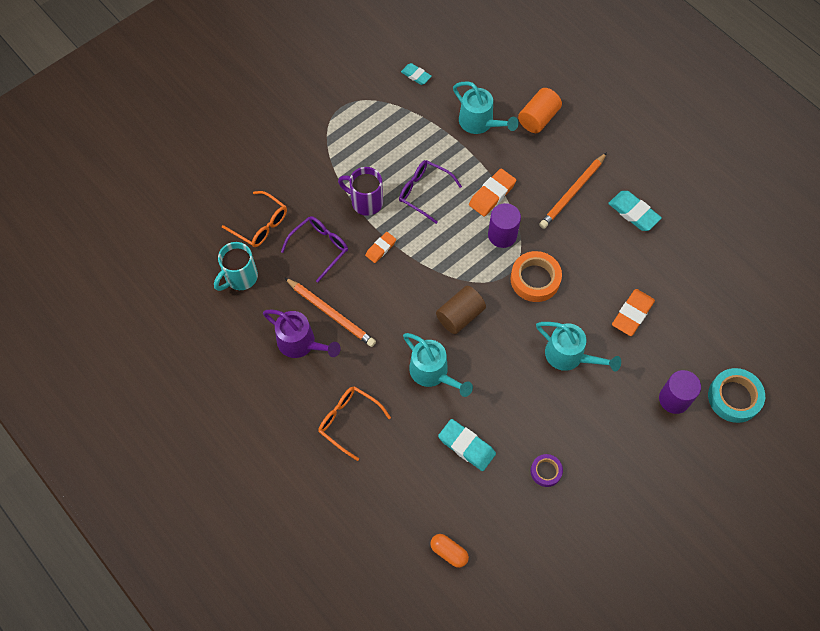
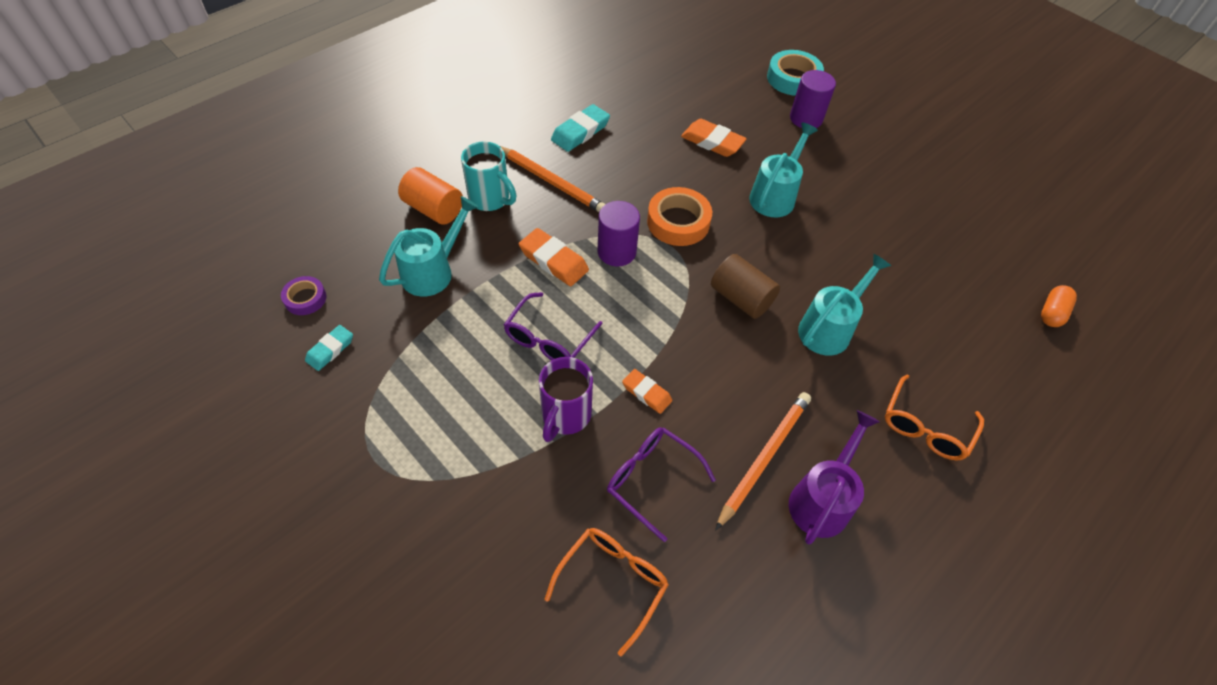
camera: 95 degrees left, 10 degrees down
turquoise mug [214,242,258,291] -> turquoise mug moved to [461,142,517,211]
turquoise eraser [438,419,496,471] -> none
purple tape [531,454,563,487] -> purple tape moved to [281,276,327,315]

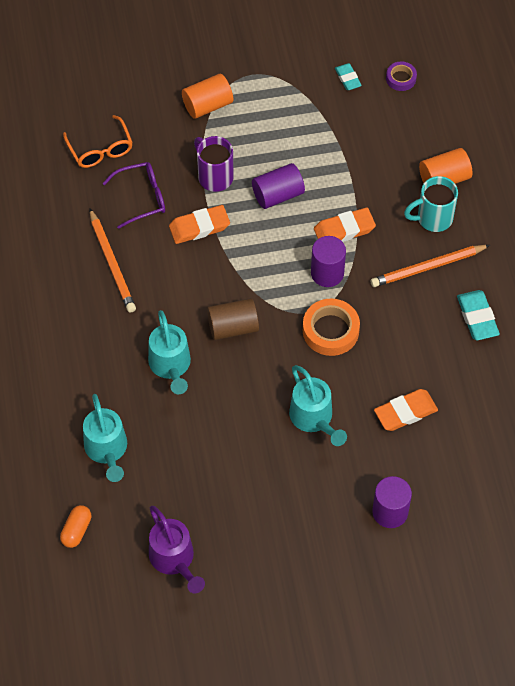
camera: 125 degrees right, 5 degrees up
turquoise watering can [379,196,479,296] -> turquoise watering can moved to [83,394,127,482]
purple glasses [504,292,603,361] -> purple cylinder [252,163,305,209]
orange eraser [622,369,672,414] -> orange eraser [169,205,230,244], size x1.58
turquoise tape [767,50,824,96] -> none
purple watering can [789,410,880,544] -> purple watering can moved to [149,506,205,593]
orange glasses [885,374,984,460] -> none
orange capsule [1041,285,1077,327] -> orange capsule turned 45 degrees clockwise [60,505,92,548]
none -> orange cylinder [182,74,233,119]

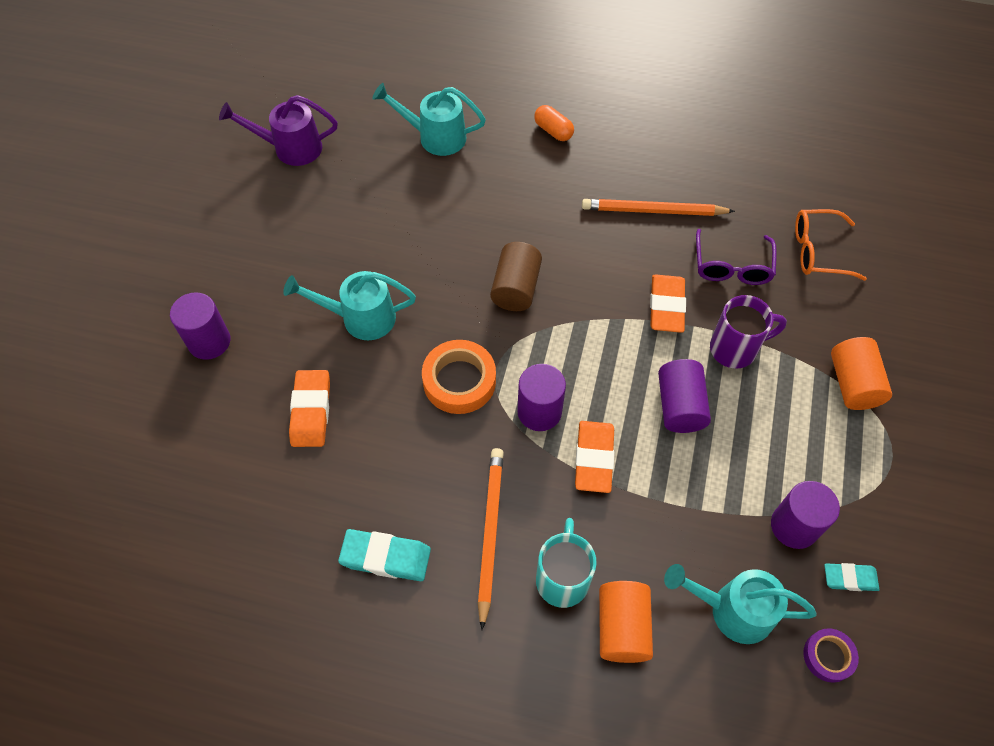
camera: 115 degrees right, 0 degrees up
orange capsule [60,505,92,548] -> orange capsule moved to [534,105,574,141]
turquoise watering can [148,310,191,394] -> turquoise watering can moved to [664,564,817,644]
none -> purple cylinder [771,481,840,549]

